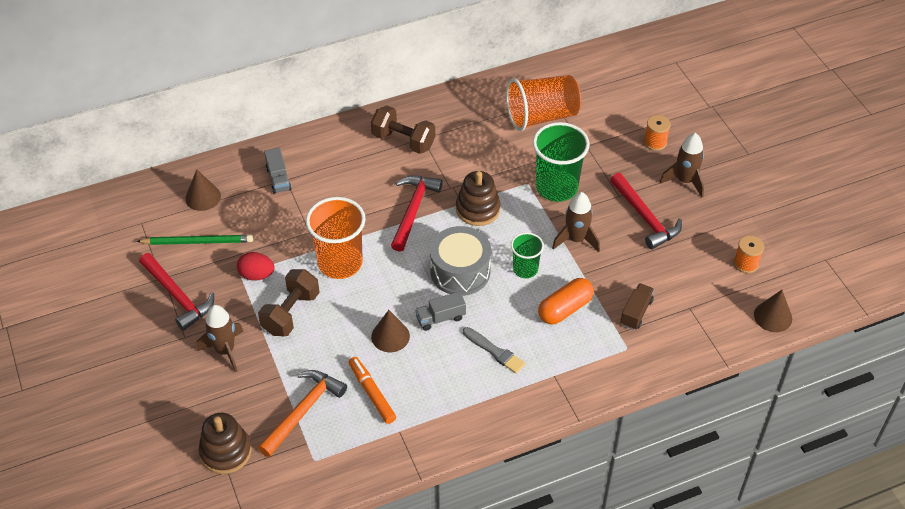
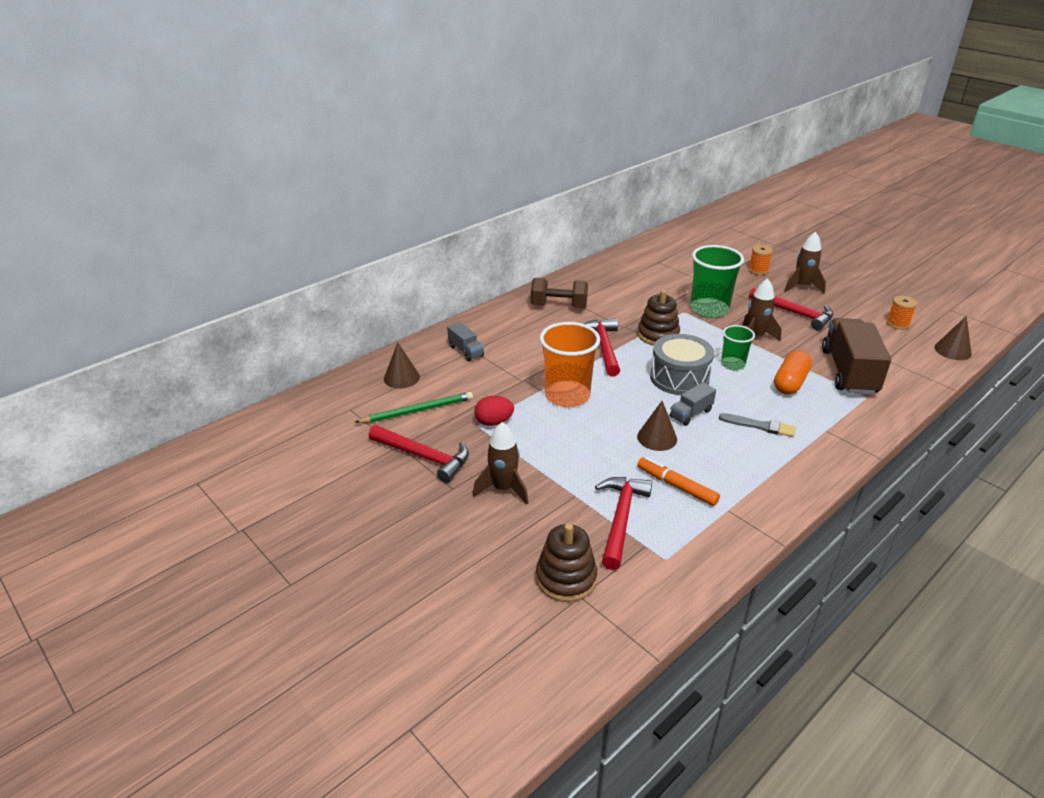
camera: 20 degrees left, 15 degrees down
brown dumbbell [258,269,320,336] -> none
orange hammer [258,370,347,457] -> red hammer [595,477,652,570]
orange cup [506,75,581,131] -> none
brown truck [620,283,654,330] -> brown truck [822,318,891,395], size x2.11

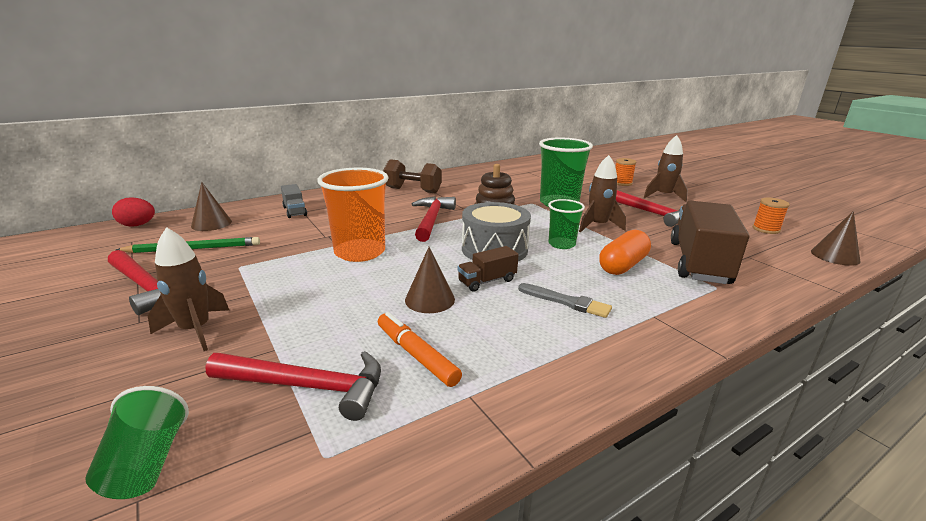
camera: 10 degrees right, 10 degrees down
red egg [474,396,514,426] -> red egg moved to [112,197,155,226]
brown stacking toy [536,523,597,602] -> green cup [85,386,189,499]
red hammer [595,477,652,570] -> red hammer turned 75 degrees clockwise [206,351,381,421]
grey truck [670,382,716,426] -> brown truck [457,246,519,292]

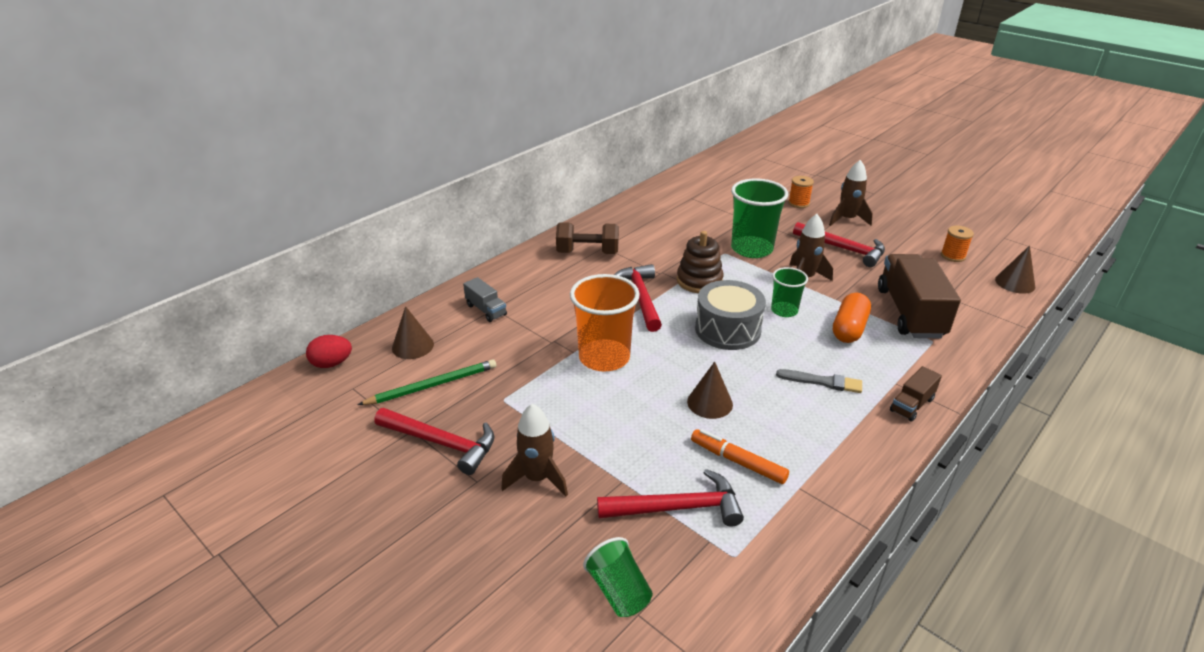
camera: 15 degrees left, 10 degrees up
brown truck [457,246,519,292] -> brown truck moved to [890,366,942,422]

